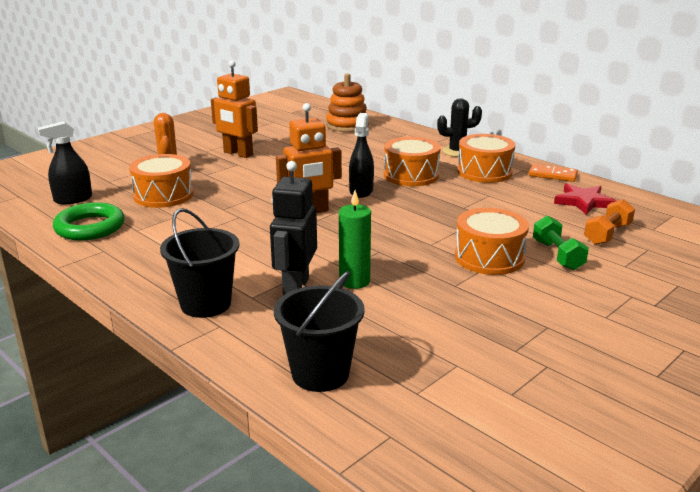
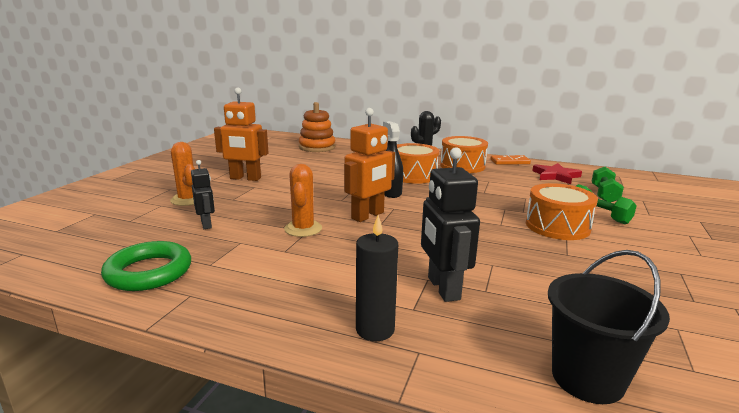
camera: 25 degrees left, 5 degrees down
black spray bottle [38,121,92,204] -> none
orange drum [129,154,194,208] -> black robot [191,160,215,229]
black bucket [160,208,240,318] -> black candle [356,215,398,341]
green candle [339,190,371,289] -> none
orange dumbbell [584,199,635,245] -> green dumbbell [592,167,624,203]
none -> orange cactus [284,164,322,237]

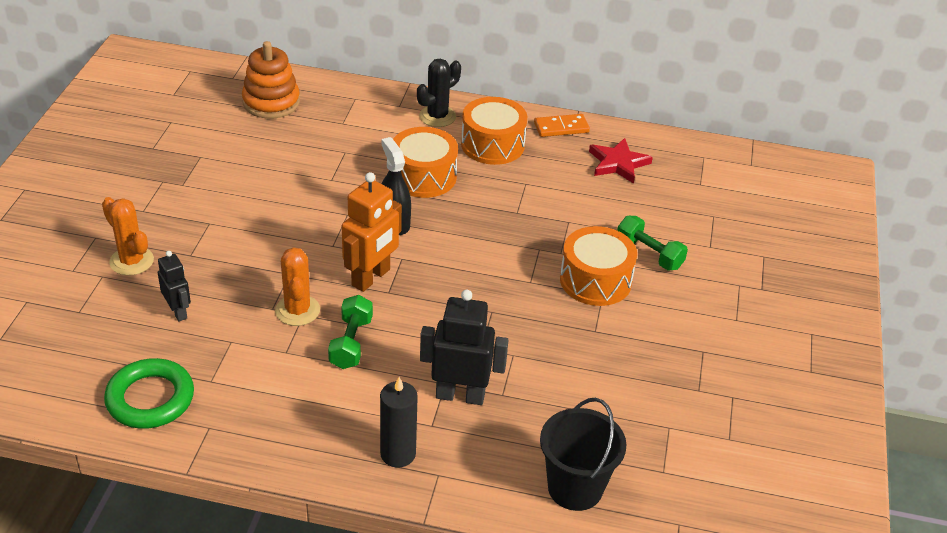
camera: 10 degrees left, 20 degrees up
orange robot [214,88,268,181] -> none
black robot [421,147,480,302] -> black robot turned 120 degrees clockwise [420,290,508,405]
green dumbbell [592,167,624,203] -> green dumbbell moved to [328,295,373,369]

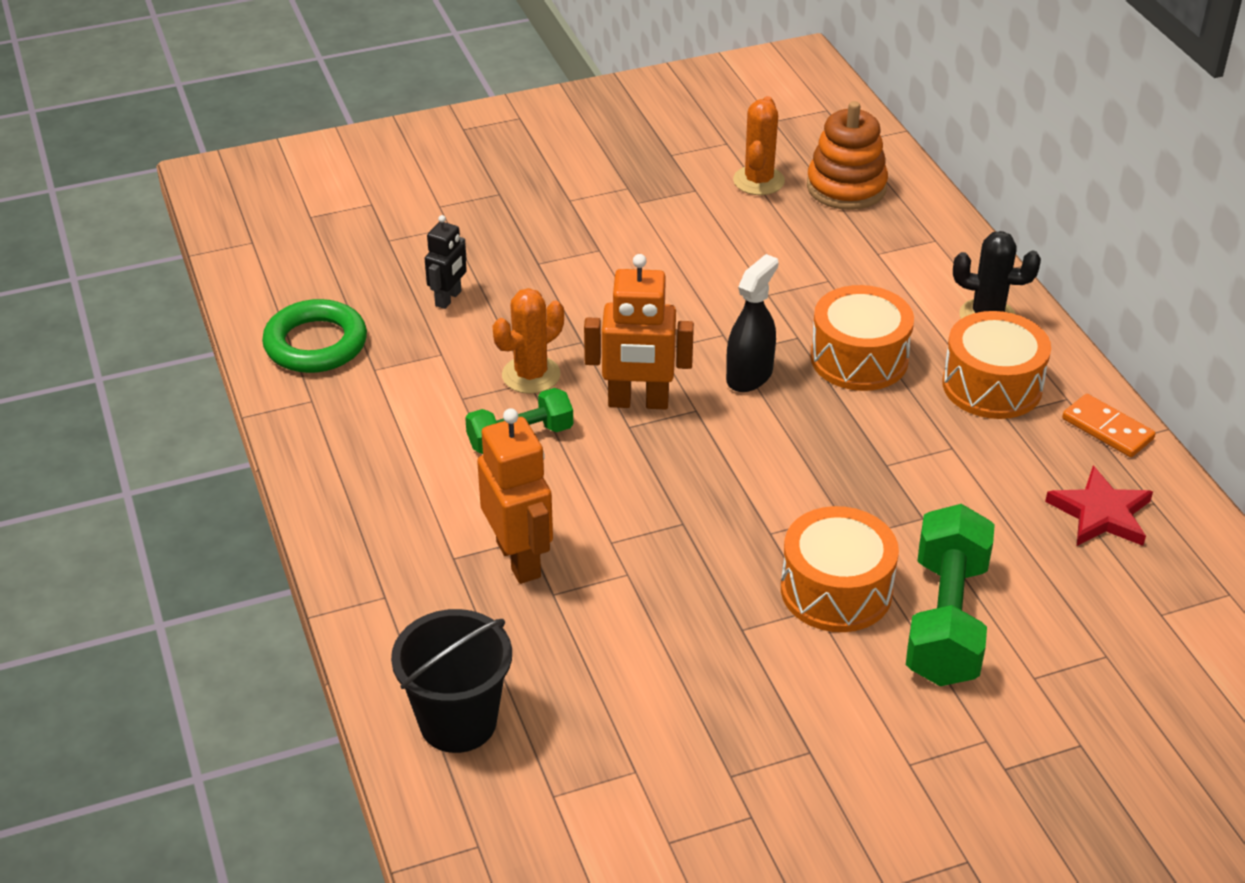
camera: 60 degrees right, 0 degrees up
orange cactus [102,197,154,276] -> orange cactus moved to [733,96,785,195]
black candle [380,377,418,467] -> none
black robot [420,290,508,405] -> orange robot [477,408,553,584]
green dumbbell [617,216,688,270] -> green dumbbell [906,504,995,686], size x1.64

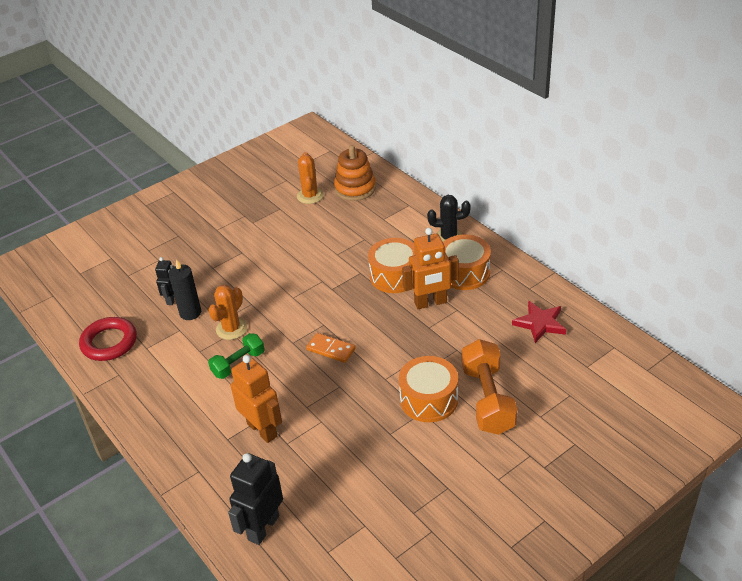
camera: 15 degrees left, 0 degrees up
green ring [262,299,367,373] -> red ring [79,317,137,361]
black bucket [391,609,512,753] -> black robot [228,453,283,545]
orange robot [584,254,694,409] -> orange robot moved to [402,228,459,309]
black spray bottle [726,254,778,392] -> none
green dumbbell [906,504,995,686] -> orange dumbbell [462,339,517,435]
orange domino [1062,394,1156,457] -> orange domino moved to [306,333,356,363]
none -> black candle [169,259,201,320]

